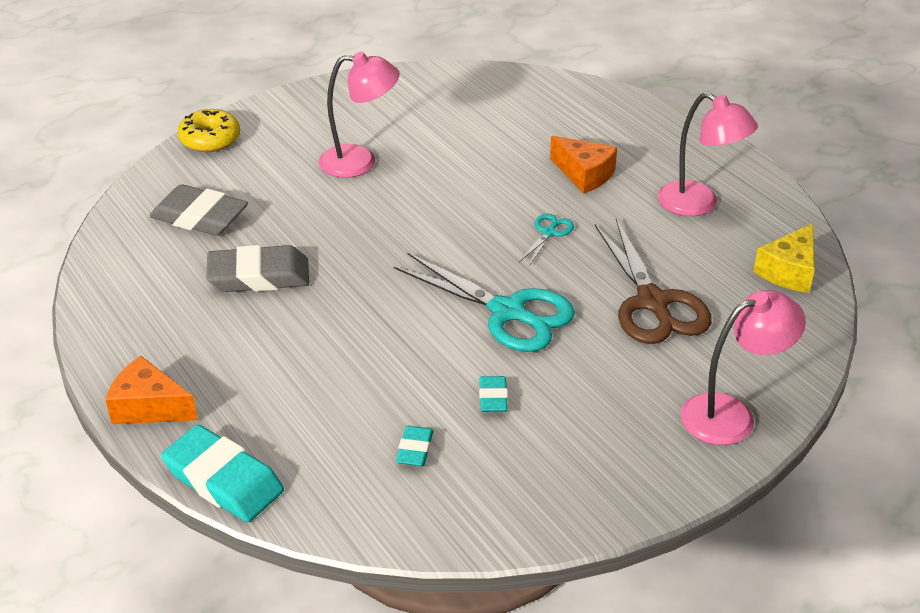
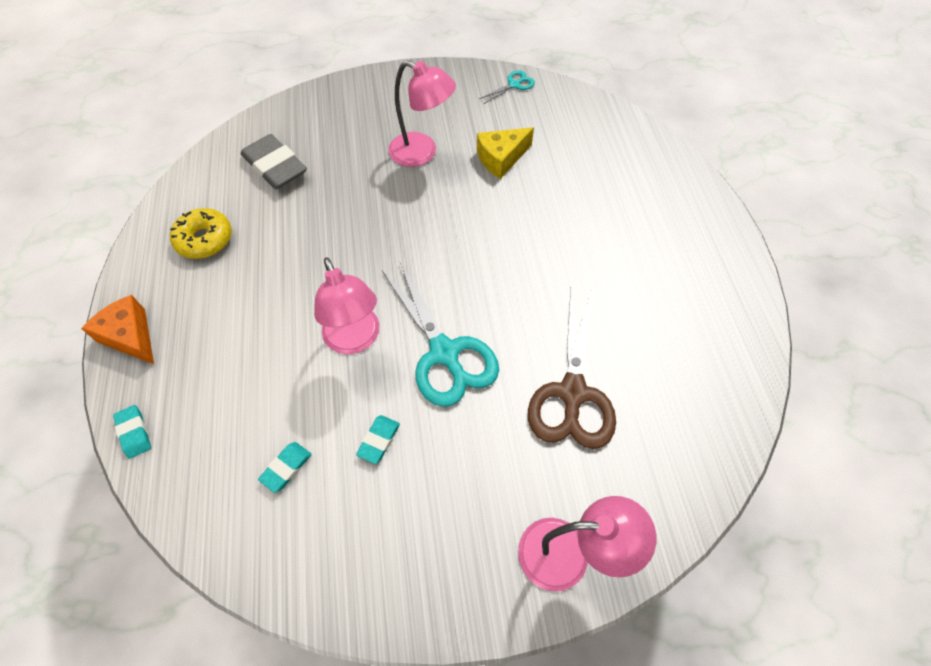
camera: 25 degrees right, 20 degrees up
turquoise eraser [161,425,284,523] -> turquoise eraser [113,405,151,459], size x0.50
yellow donut [177,109,240,152] -> yellow donut moved to [170,208,232,259]
grey eraser [206,245,309,292] -> none
turquoise scissors [519,213,574,266] -> turquoise scissors moved to [479,70,535,104]
orange cheese [550,136,617,194] -> none
pink lamp [658,92,758,216] -> pink lamp moved to [314,258,379,354]
yellow cheese [753,223,815,293] -> yellow cheese moved to [477,127,534,179]

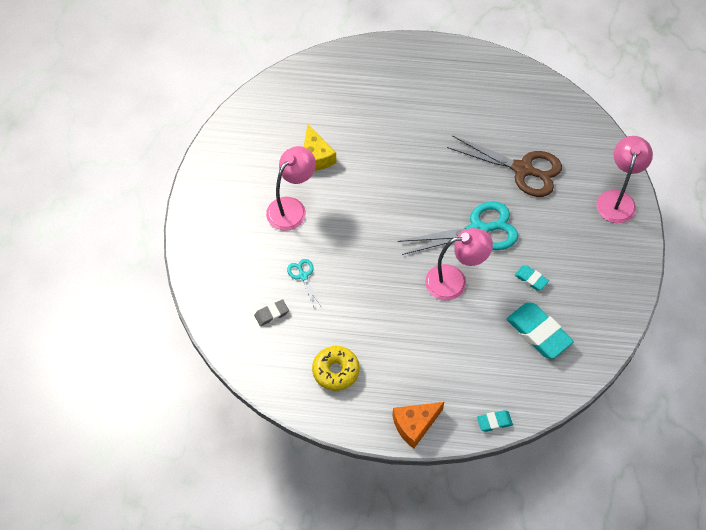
camera: 75 degrees left, 0 degrees up
grey eraser [241,134,307,189] -> grey eraser [254,299,289,326], size x0.50
turquoise eraser [258,442,312,493] -> turquoise eraser [507,302,574,359], size x1.99
turquoise scissors [479,70,535,104] -> turquoise scissors moved to [287,259,321,307]

